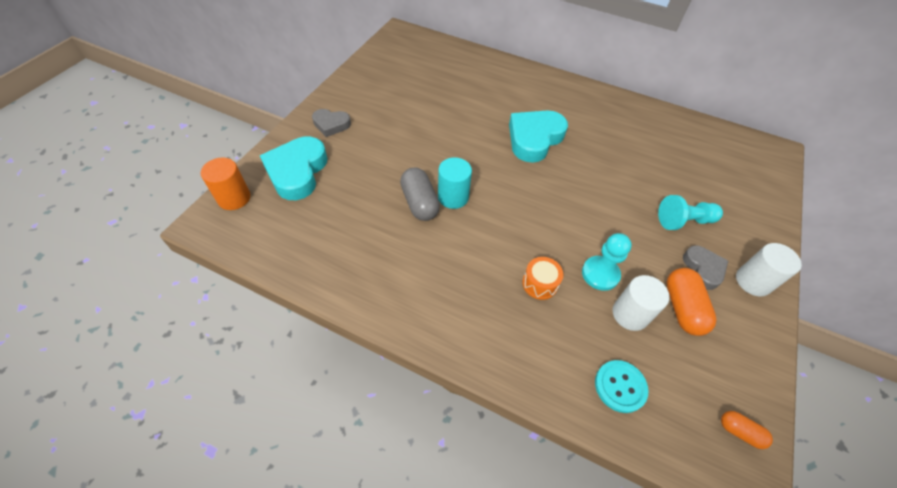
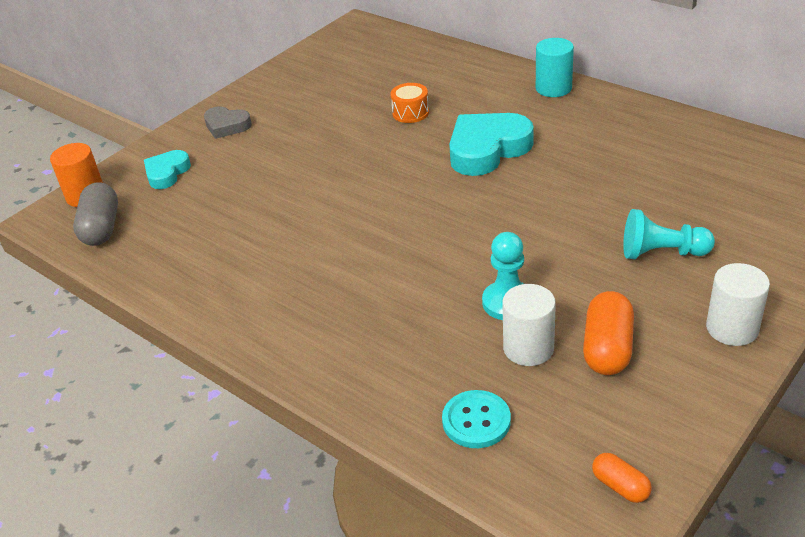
camera: 20 degrees right, 15 degrees down
turquoise heart [260,137,327,200] -> turquoise heart [144,150,191,189], size x0.57
grey capsule [400,167,440,221] -> grey capsule moved to [73,182,118,246]
turquoise cylinder [438,158,472,209] -> turquoise cylinder moved to [536,38,574,97]
orange drum [522,257,563,300] -> orange drum moved to [390,83,429,123]
grey heart [683,245,728,290] -> none

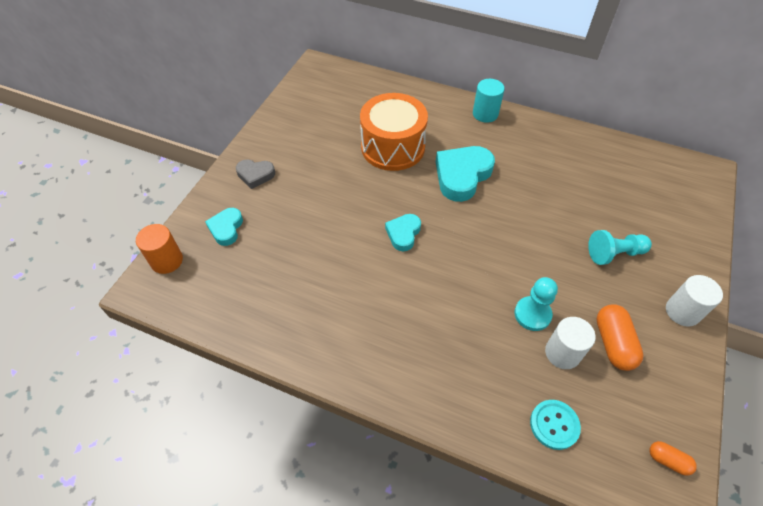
camera: 20 degrees left, 15 degrees up
grey capsule [73,182,118,246] -> none
orange drum [390,83,429,123] -> orange drum [360,93,428,171], size x2.35
none -> turquoise heart [385,214,421,252]

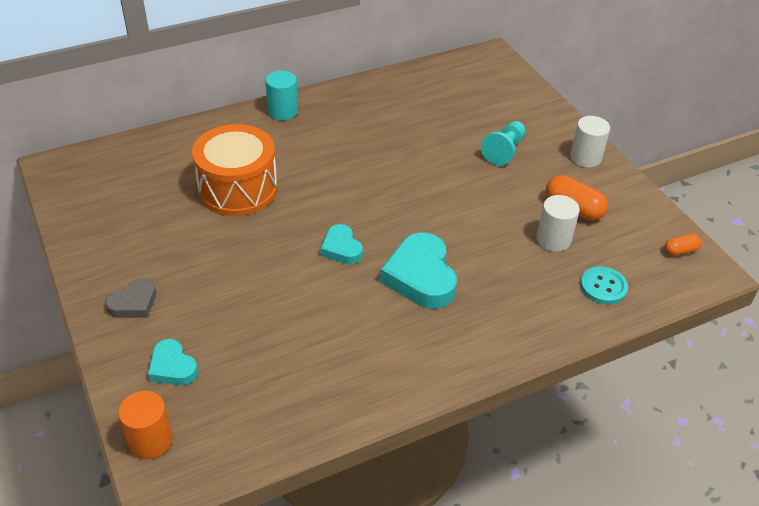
camera: 50 degrees left, 10 degrees down
turquoise heart [436,146,495,202] -> turquoise heart moved to [380,233,457,309]
turquoise pawn [514,277,558,331] -> none

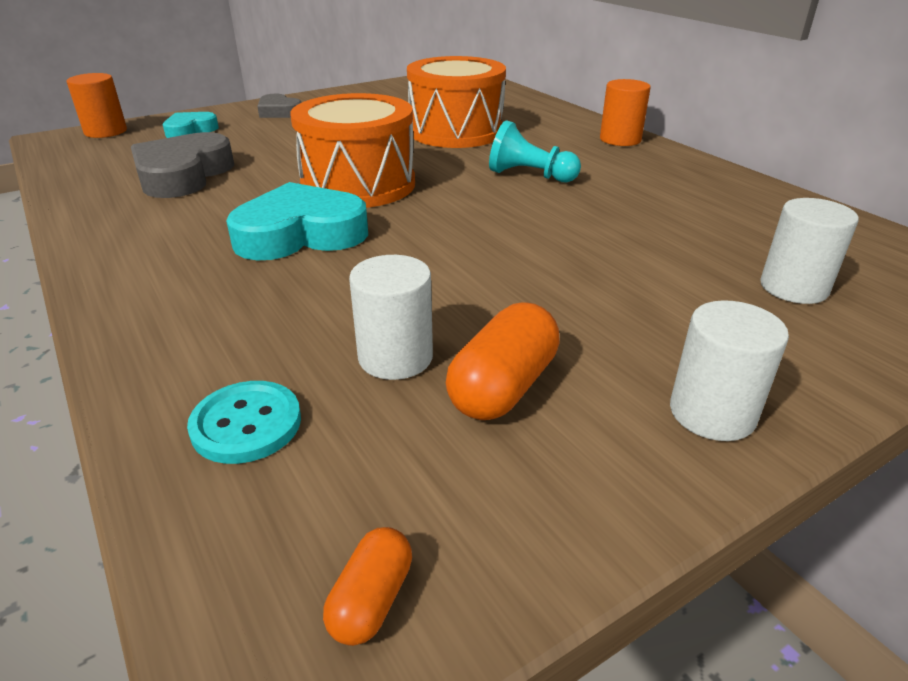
camera: 85 degrees right, 10 degrees down
turquoise cylinder [265,70,298,120] -> orange cylinder [600,79,651,146]
turquoise heart [320,224,363,264] -> orange drum [290,93,415,208]
turquoise pawn [481,121,525,166] -> turquoise pawn moved to [489,120,581,182]
orange capsule [664,234,701,256] -> orange capsule turned 45 degrees clockwise [323,527,412,646]
none -> grey heart [131,132,234,198]
none -> white cylinder [760,198,859,304]

